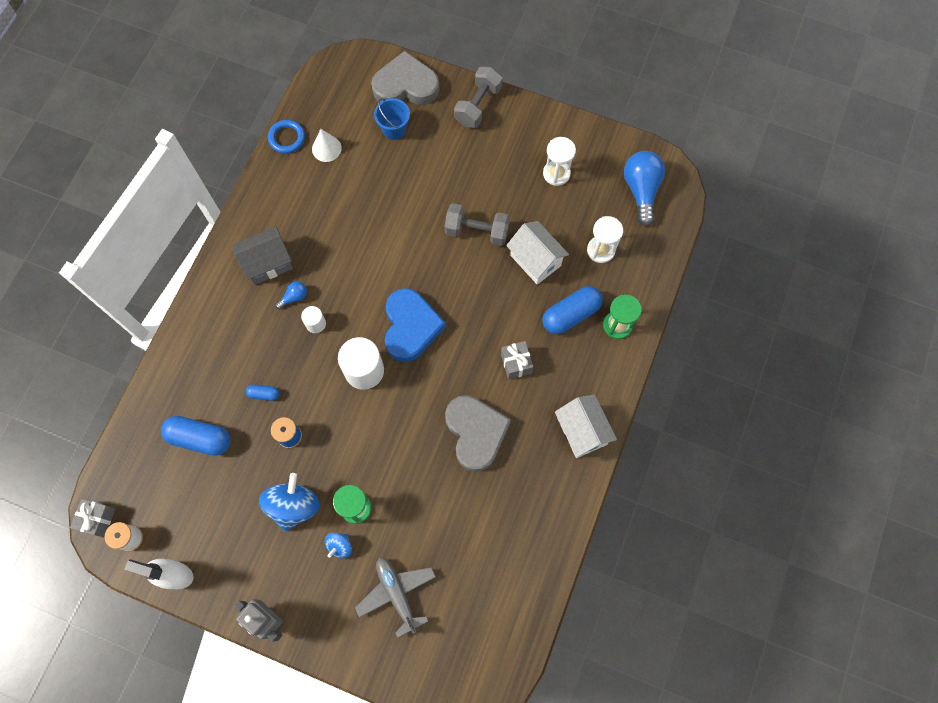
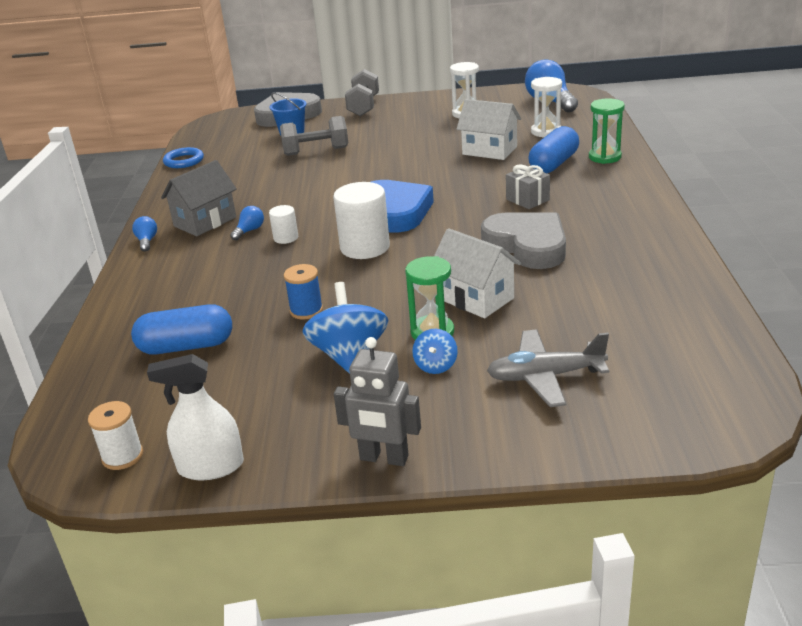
camera: 20 degrees left, 40 degrees down
grey gift [70,499,116,537] -> none
blue capsule [246,384,279,401] -> none
white cone [312,129,342,162] -> none
grey plane [355,557,436,638] -> grey plane turned 45 degrees counterclockwise [487,329,609,407]
grey dumbbell [445,203,510,246] -> grey dumbbell moved to [280,116,348,156]
white house [555,395,617,458] -> white house moved to [434,228,521,318]
none -> blue light bulb [132,216,157,252]

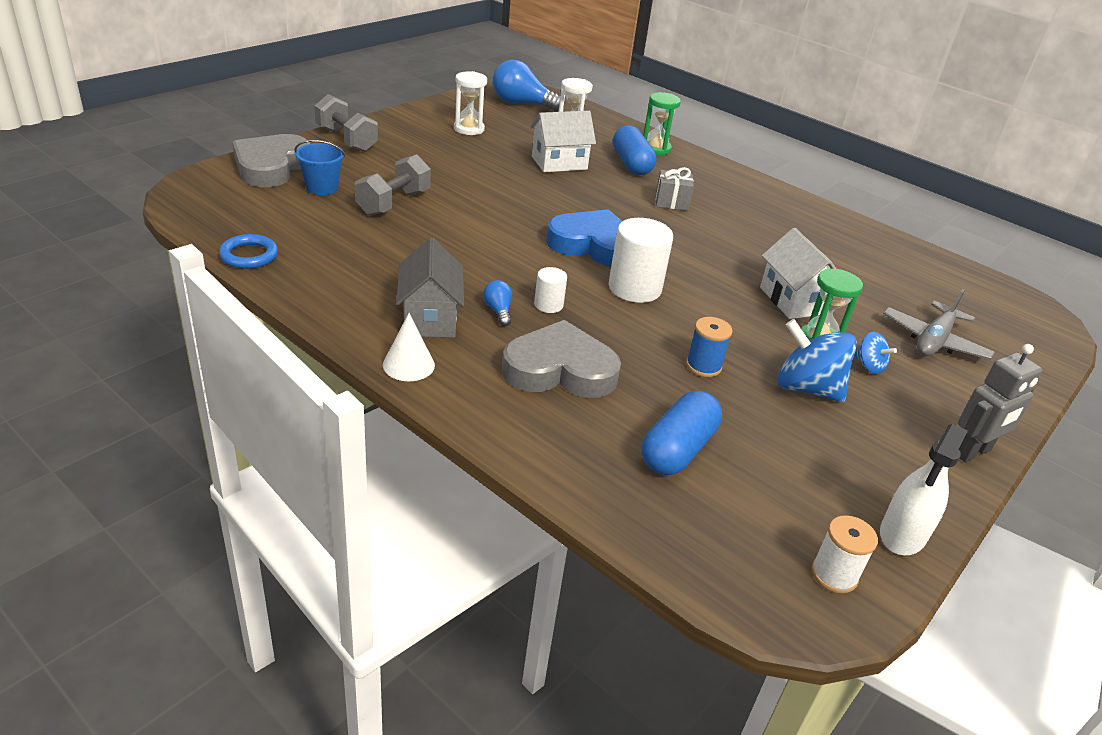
camera: 55 degrees left, 5 degrees up
blue light bulb [132,216,157,252] -> white cone [383,313,435,381]
white house [434,228,521,318] -> white house turned 75 degrees clockwise [760,228,836,319]
grey heart [481,212,566,269] -> grey heart moved to [502,320,621,398]

